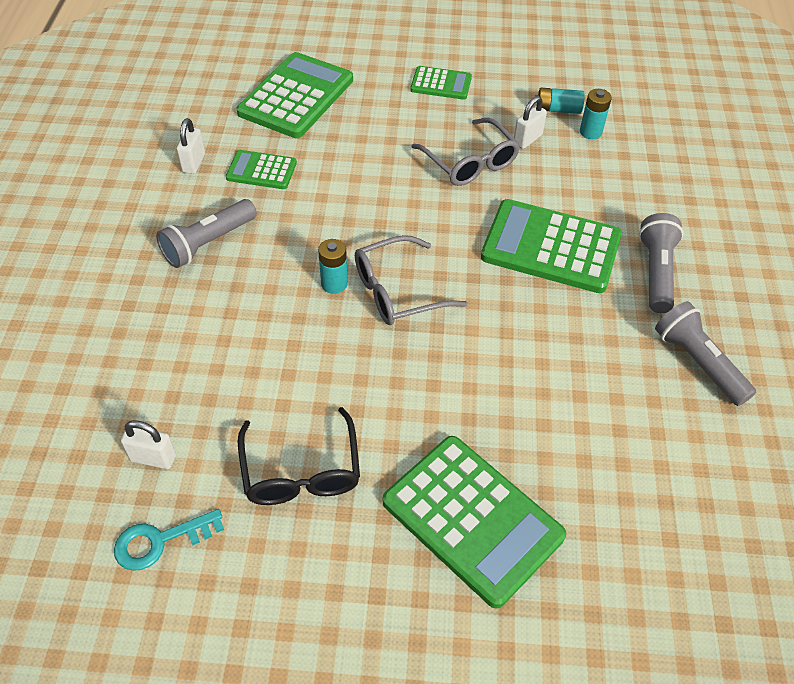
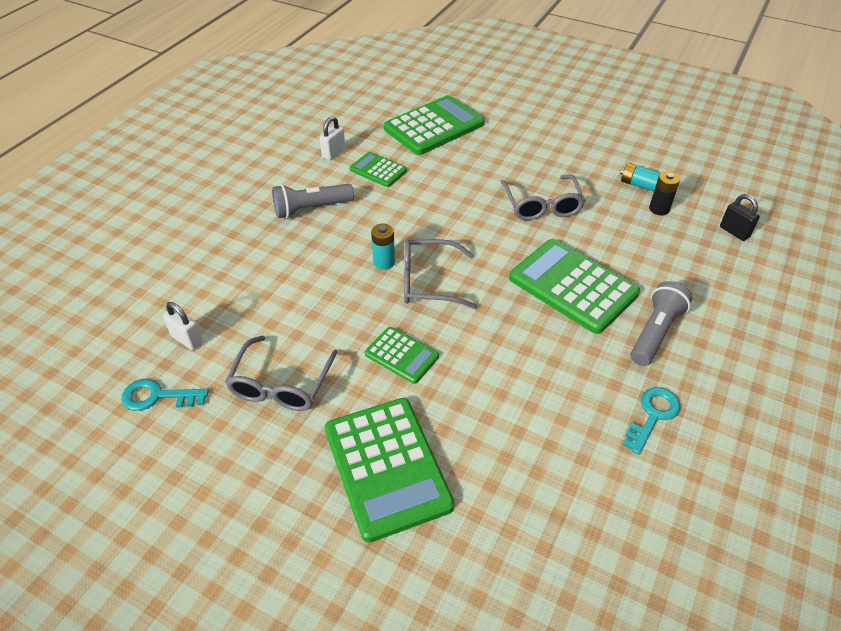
camera: 25 degrees right, 5 degrees down
black glasses [238,407,360,505] -> grey glasses [225,335,338,411]
green calculator [410,66,472,100] -> green calculator moved to [365,327,439,384]
white padlock [514,96,547,149] -> none
turquoise battery [580,89,612,139] -> black battery [649,171,680,215]
grey flashlight [655,301,756,406] -> turquoise key [622,387,680,455]
none -> black padlock [720,194,760,241]

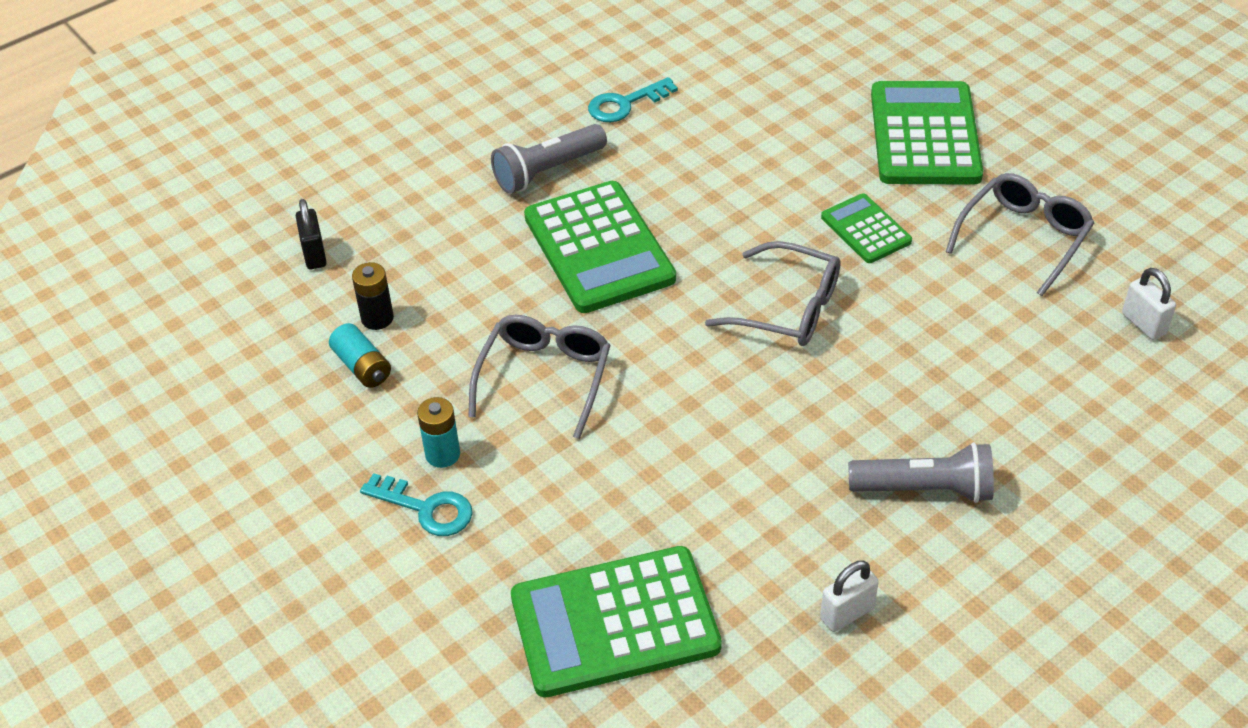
camera: 155 degrees left, 0 degrees up
turquoise key [121,379,209,411] -> turquoise key moved to [360,473,473,536]
green calculator [349,152,407,187] -> none
turquoise battery [371,224,395,270] -> turquoise battery moved to [417,397,460,468]

